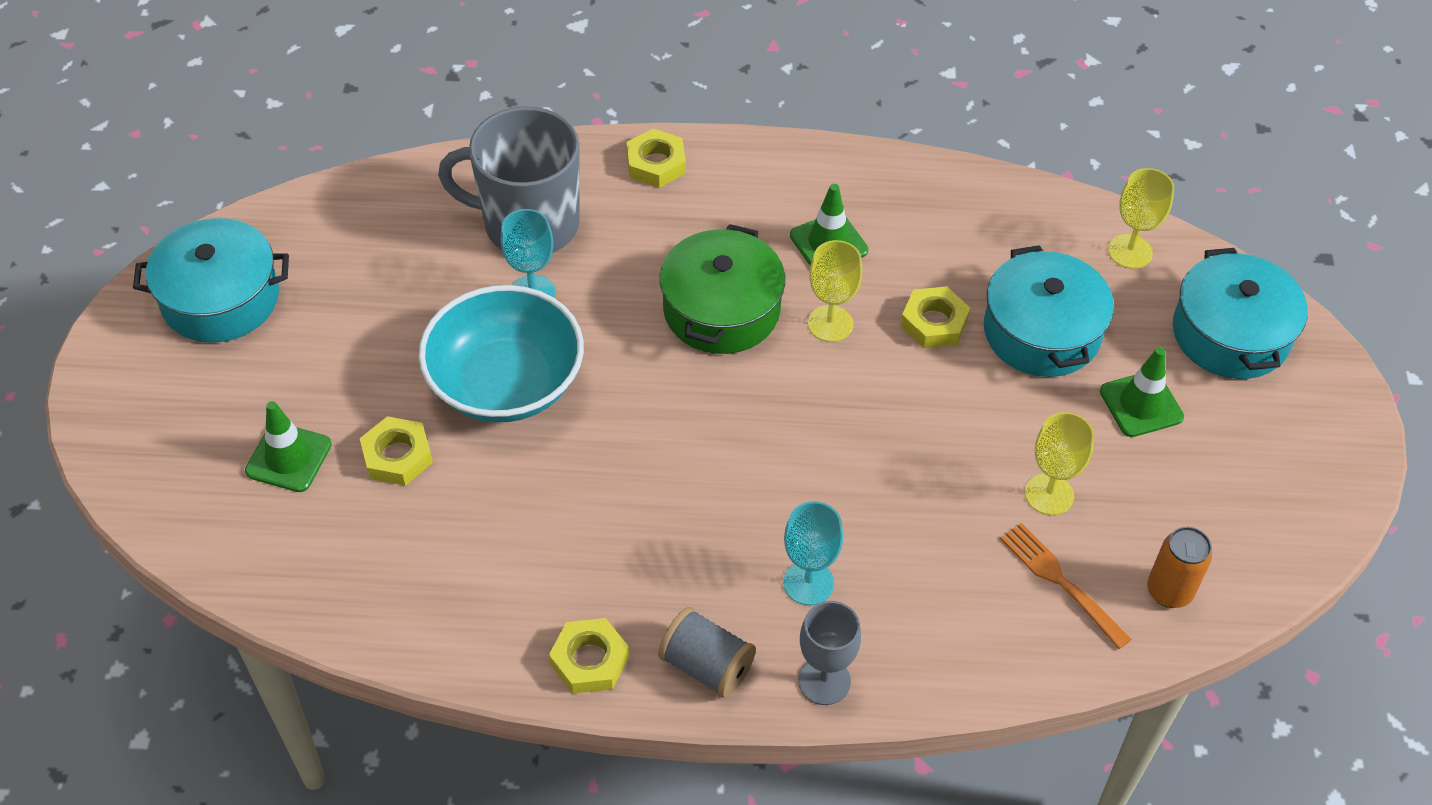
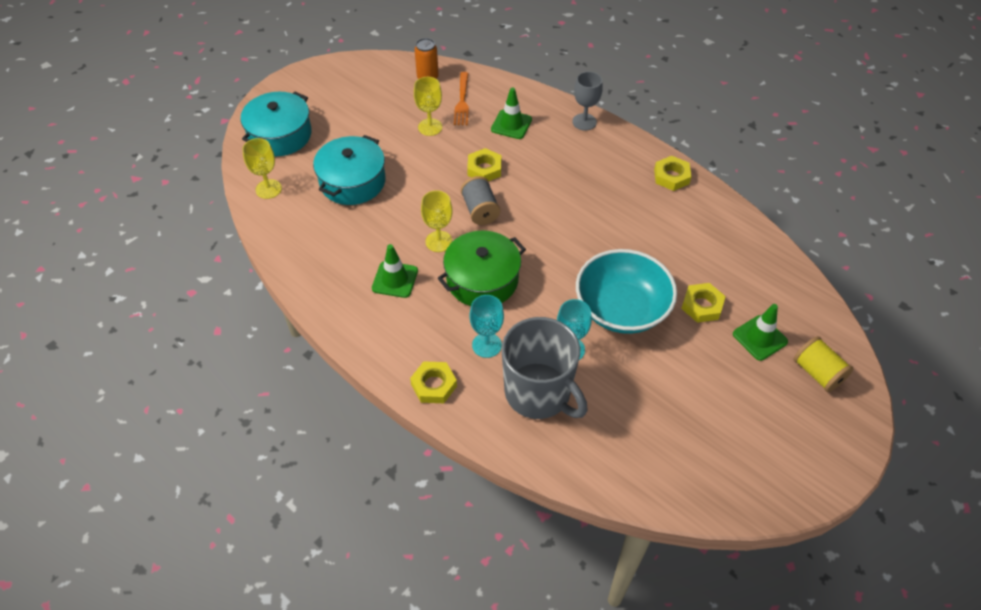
camera: 140 degrees left, 0 degrees up
turquoise pot [133,218,289,343] -> none
grey spool [658,607,756,698] -> grey spool moved to [461,176,500,225]
turquoise goblet [783,501,843,606] -> turquoise goblet moved to [469,295,504,358]
yellow nut [900,286,970,348] -> yellow nut moved to [467,148,501,181]
green traffic cone [1100,347,1184,437] -> green traffic cone moved to [491,87,532,139]
none -> yellow spool [793,336,853,392]

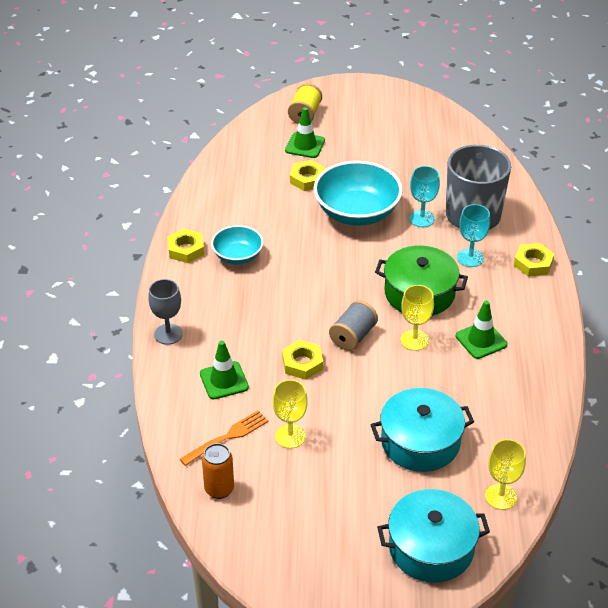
camera: 130 degrees left, 10 degrees down
none -> turquoise bowl [211,225,263,264]

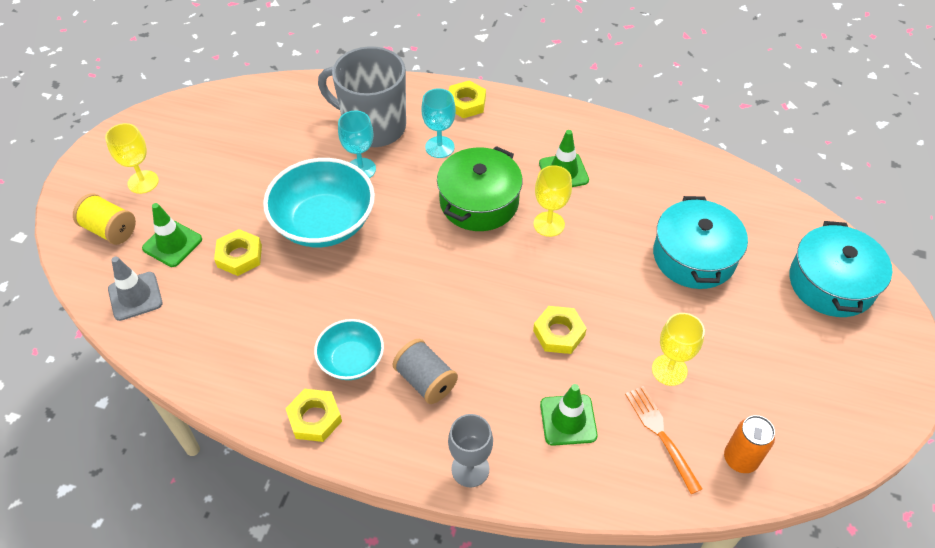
camera: 75 degrees left, 10 degrees up
grey spool [329,300,378,351] -> grey spool moved to [393,339,458,404]
yellow goblet [485,439,526,510] -> yellow goblet moved to [105,123,159,194]
none -> grey traffic cone [108,257,163,321]

